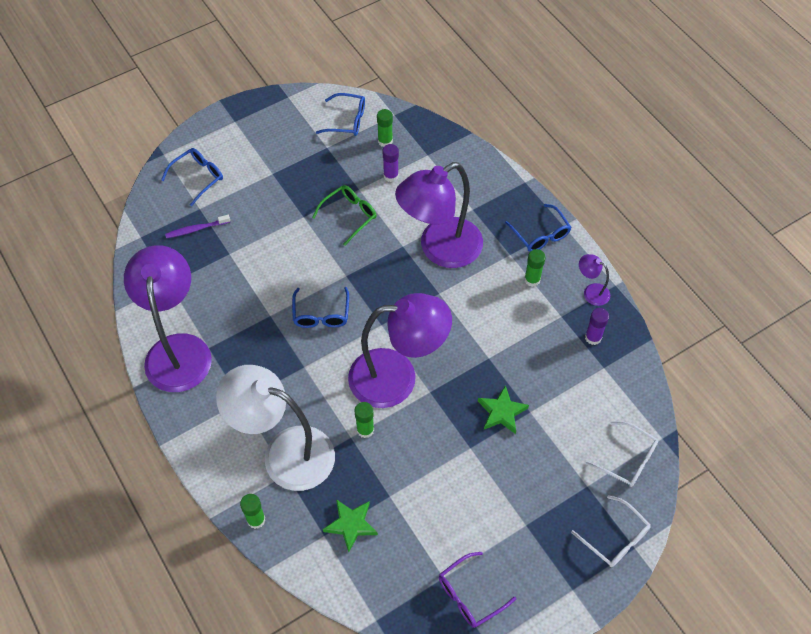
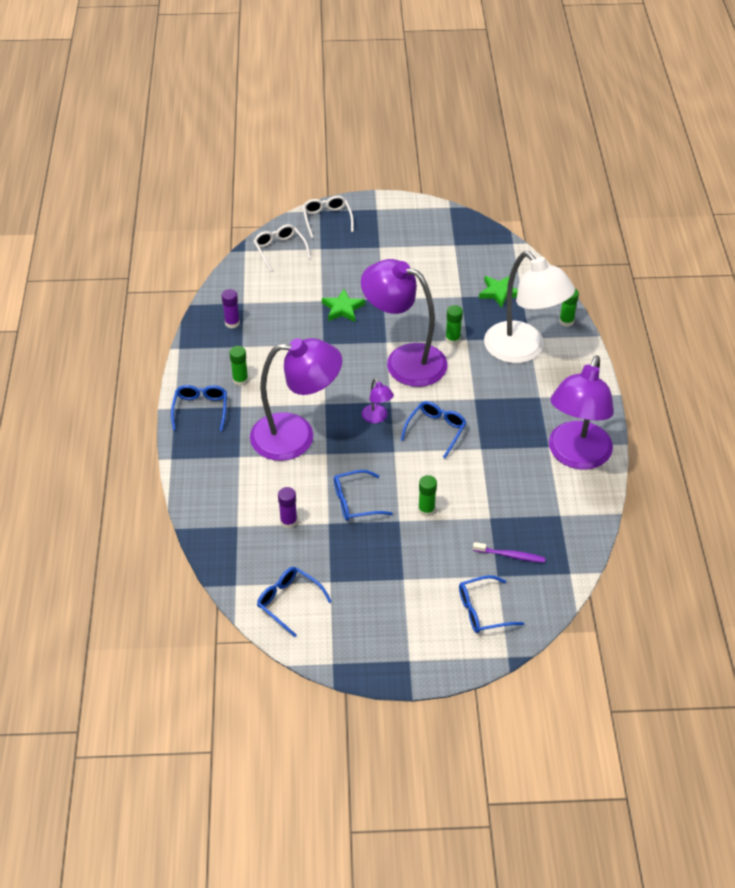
camera: 150 degrees left, 10 degrees down
green glasses [312,185,376,246] -> blue glasses [334,470,393,521]
green glue stick [377,109,393,147] -> green glue stick moved to [418,475,437,517]
purple glasses [439,552,516,628] -> none
purple lamp [579,254,610,306] -> purple lamp moved to [362,378,394,423]

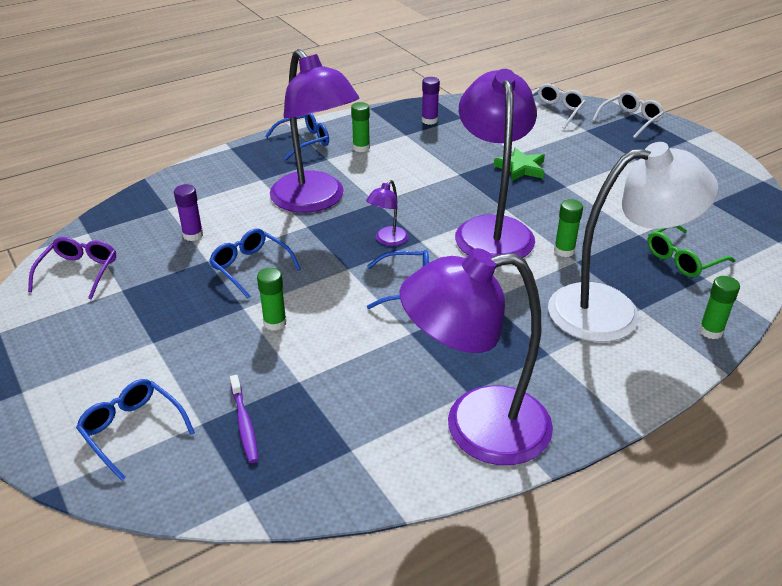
camera: 60 degrees right, 10 degrees down
blue glasses [257,567,332,637] -> purple glasses [28,237,116,300]
green star [479,276,518,308] -> green glasses [647,225,735,277]
white lamp [484,251,575,363] -> white lamp turned 120 degrees counterclockwise [548,142,718,342]

